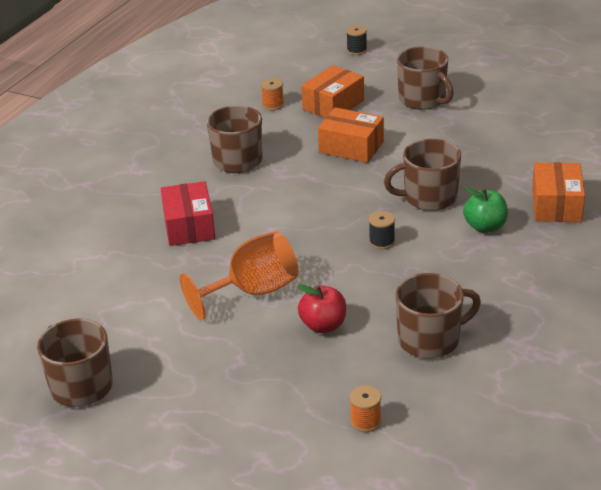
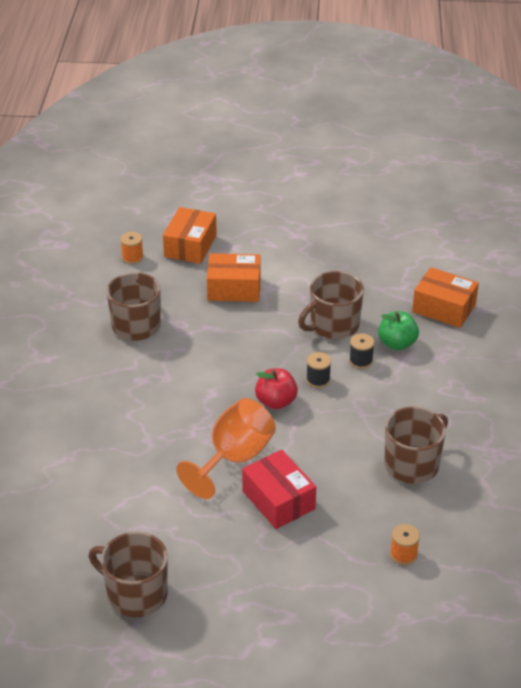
camera: 25 degrees left, 5 degrees up
red box [161,181,215,246] -> red box moved to [242,450,316,529]
red apple [297,284,346,333] -> red apple moved to [255,368,298,410]
black spool [346,25,367,55] -> black spool moved to [349,333,374,369]
brown mug [397,47,454,110] -> none
orange box [532,162,585,222] -> orange box turned 45 degrees counterclockwise [412,267,479,328]

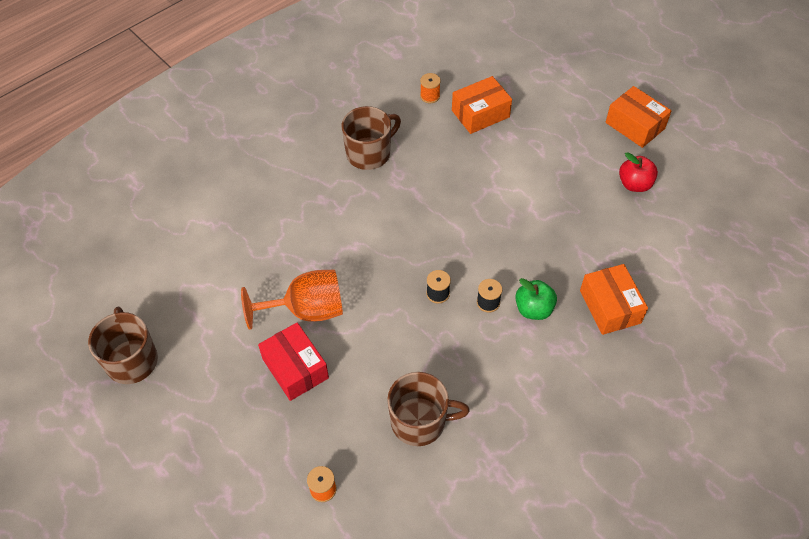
camera: 45 degrees right, 15 degrees up
orange box [207,253,261,302] -> orange box moved to [606,86,672,148]
red box [242,450,316,529] -> red box turned 45 degrees counterclockwise [258,323,329,401]
red apple [255,368,298,410] -> red apple moved to [619,152,658,192]
brown mug [298,271,364,339] -> none

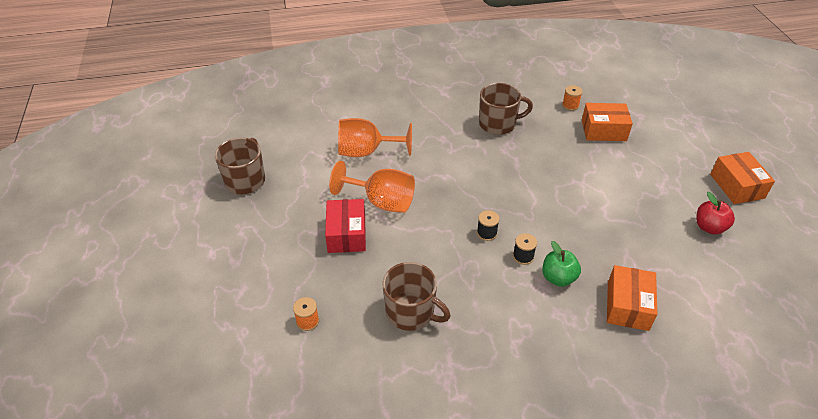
camera: 30 degrees right, 10 degrees down
none -> orange goblet [338,118,412,157]

